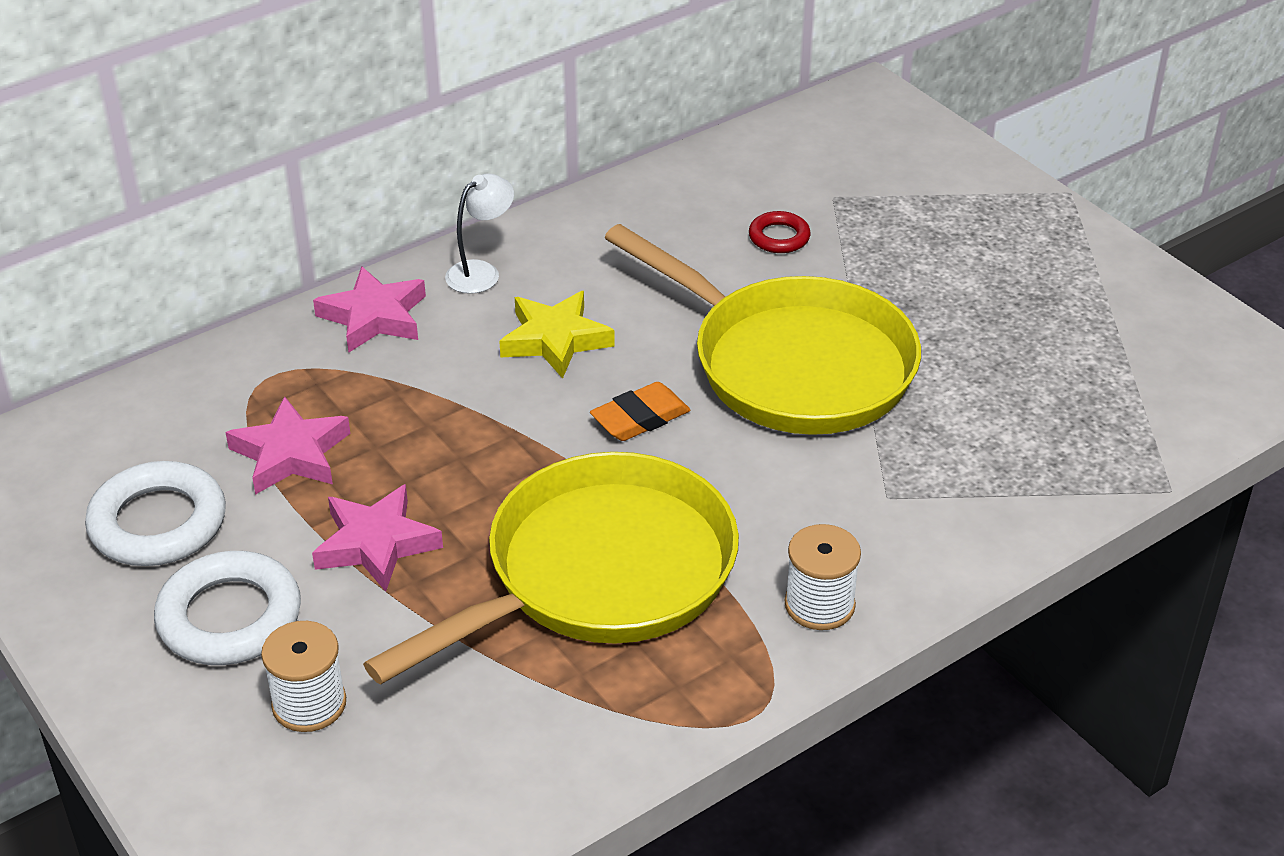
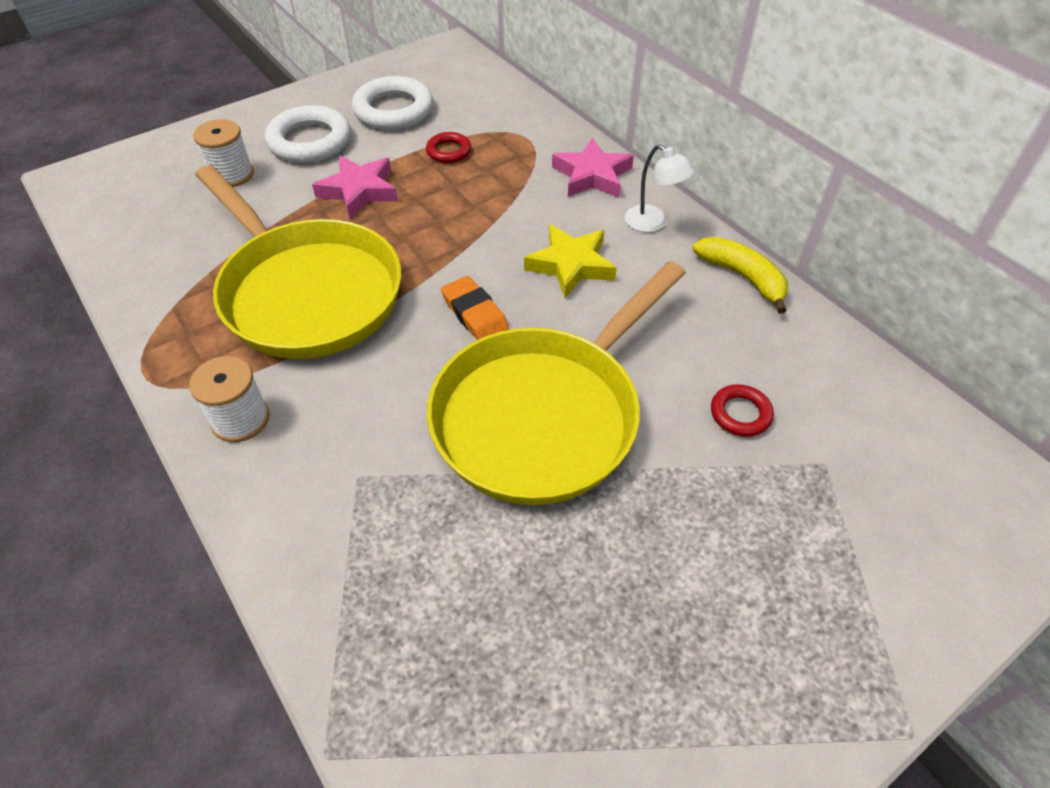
camera: 90 degrees right, 10 degrees up
pink star [226,396,350,495] -> red ring [426,132,471,163]
none -> yellow banana [692,237,788,314]

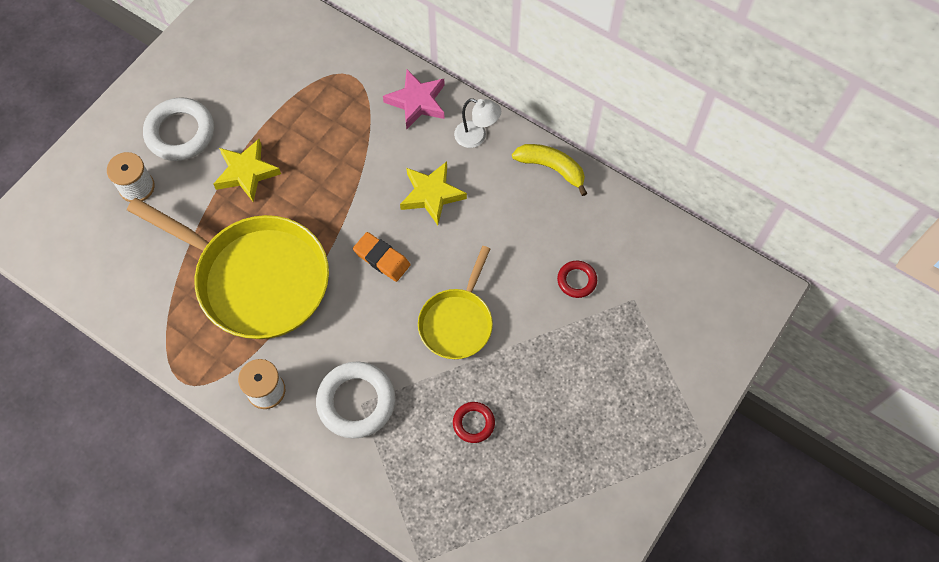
camera: 20 degrees left, 15 degrees up
pink star [312,156,398,219] -> yellow star [213,139,281,202]
white ring [352,76,433,130] -> white ring moved to [316,361,395,439]
red ring [426,132,471,163] -> red ring moved to [453,402,495,443]
yellow pan [427,261,686,505] -> yellow pan [418,246,493,359], size x0.55

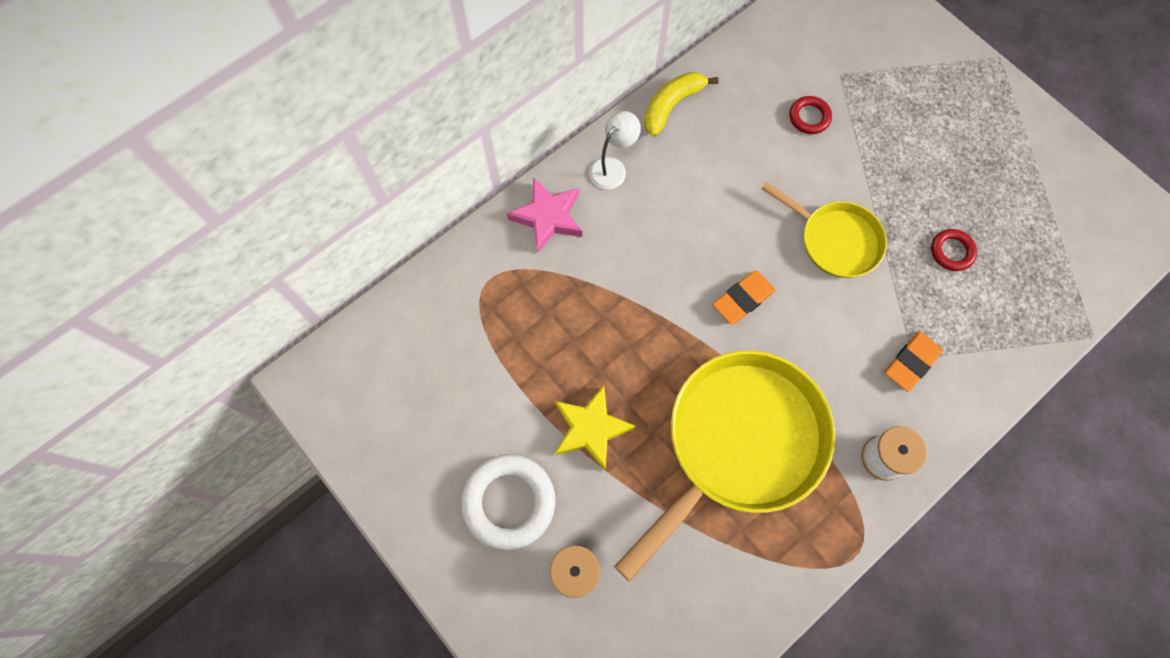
camera: 75 degrees left, 5 degrees up
white ring [316,361,395,439] -> orange eraser [885,331,942,392]
yellow star [400,161,467,225] -> none

